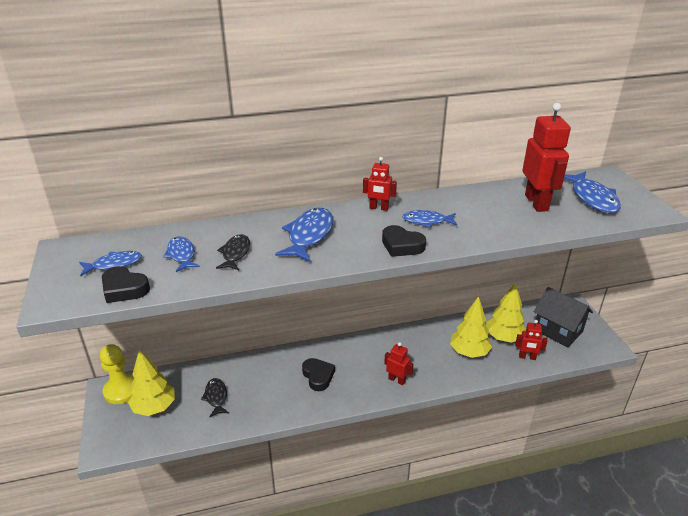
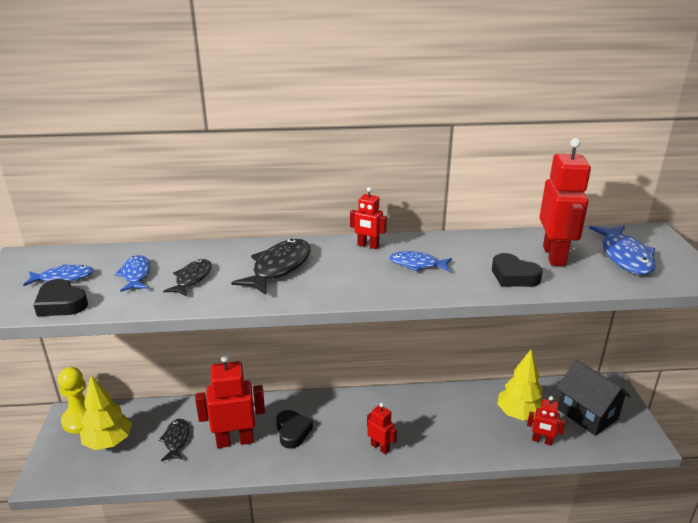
camera: 10 degrees right, 5 degrees down
blue fish [275,208,333,262] -> black fish [231,239,311,295]
black heart [382,225,426,257] -> black heart moved to [492,253,543,287]
yellow tree [450,296,492,358] -> none
none -> red robot [195,354,265,448]

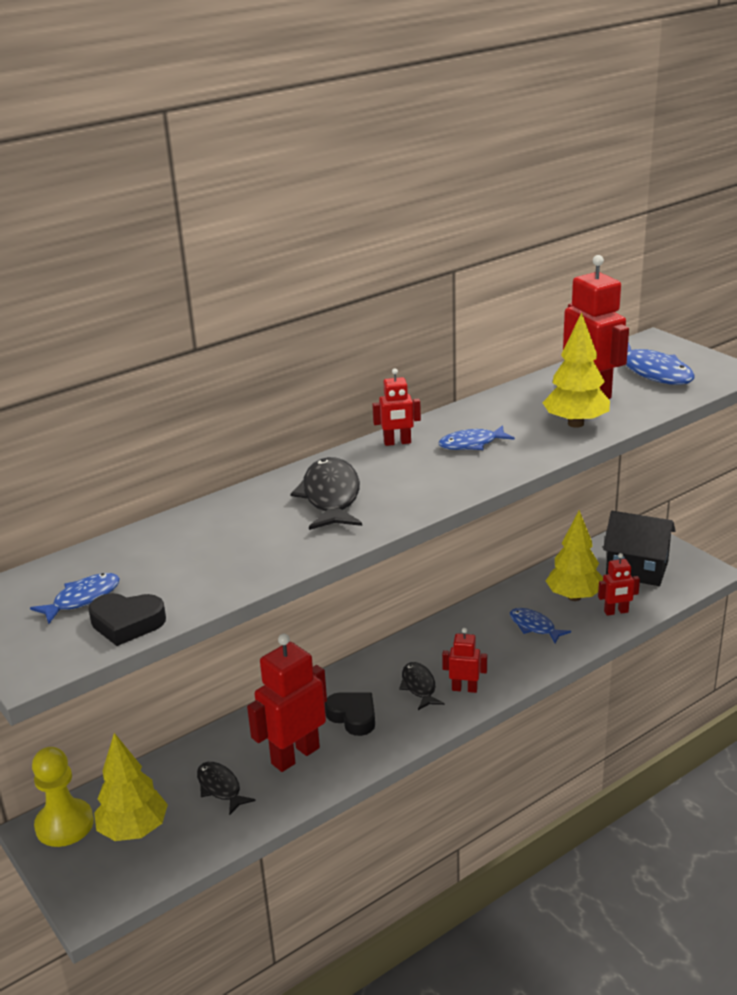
camera: 30 degrees left, 0 degrees up
blue fish [114,255,150,292] -> blue fish moved to [510,608,571,644]
black fish [163,259,212,296] -> black fish moved to [399,662,445,710]
black heart [492,253,543,287] -> yellow tree [543,312,610,428]

